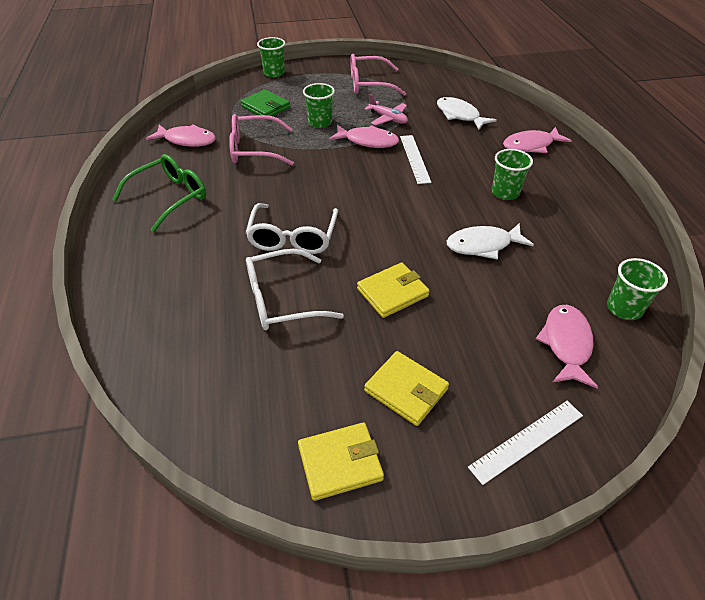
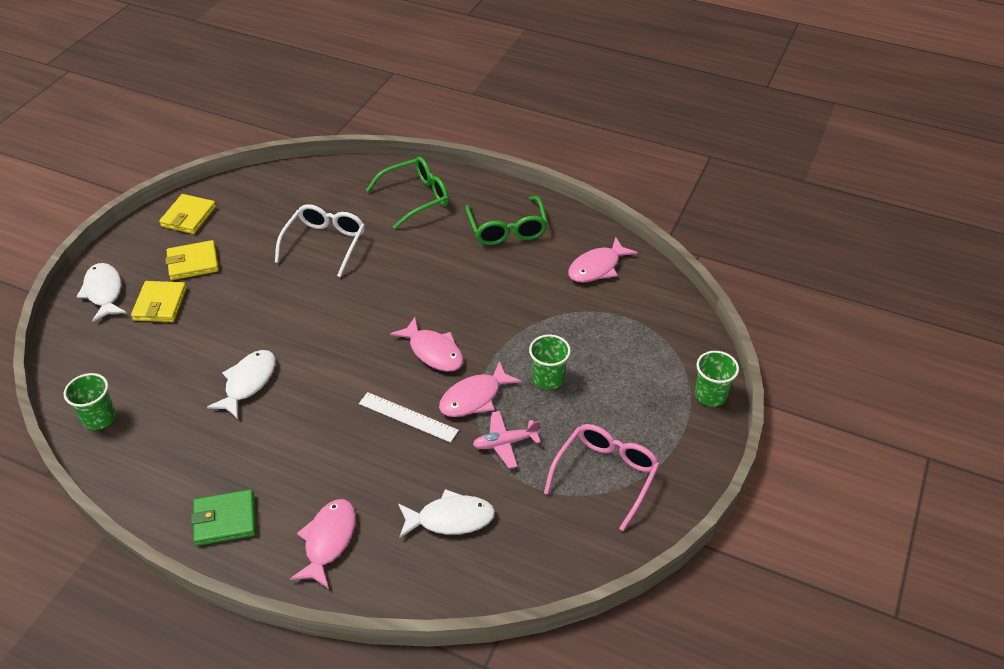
camera: 125 degrees right, 0 degrees up
pink glasses [229,114,294,165] -> none
green wallet [241,89,290,116] -> green wallet moved to [191,489,256,546]
white glasses [246,203,338,254] -> none
yellow wallet [357,263,429,318] -> yellow wallet moved to [131,281,187,322]
white ruler [468,401,583,485] -> white fish [76,263,126,322]
green cup [492,149,533,200] -> none
pink fish [536,305,598,388] -> pink fish moved to [390,317,463,372]
none -> green glasses [366,157,449,229]

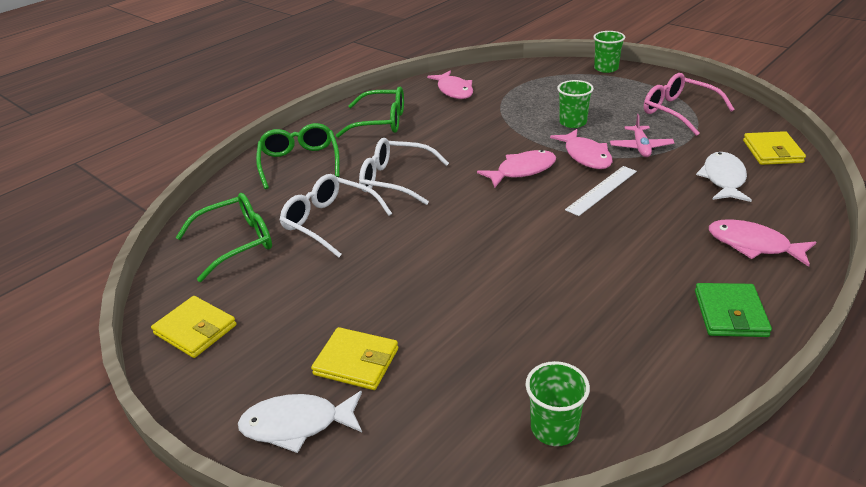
camera: 70 degrees left, 10 degrees down
yellow wallet [165,240,219,280] -> yellow wallet moved to [743,131,806,165]
white fish [207,350,276,419] -> none
none -> green glasses [176,193,272,282]
none -> white glasses [359,138,449,205]

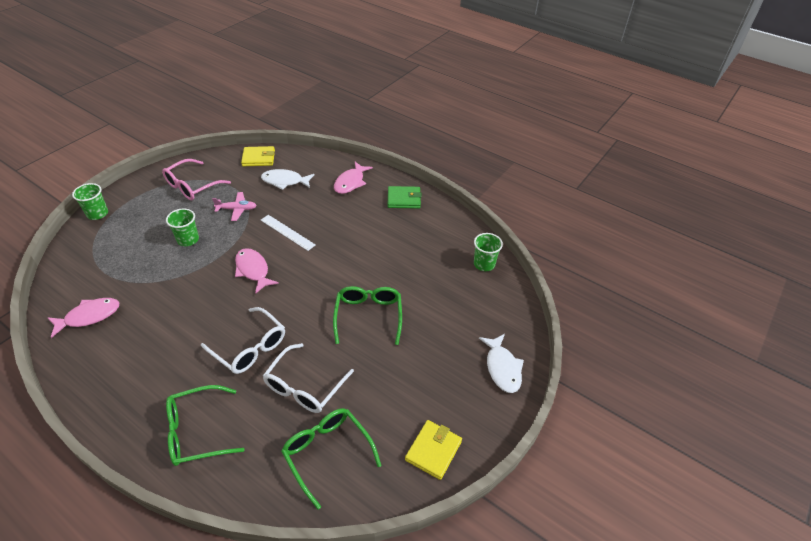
camera: 100 degrees left, 10 degrees up
yellow wallet [311,327,398,390] -> none
green glasses [336,87,404,138] -> green glasses moved to [333,286,402,345]
white glasses [359,138,449,205] -> white glasses turned 60 degrees counterclockwise [201,307,285,374]
pink fish [550,129,613,169] -> none

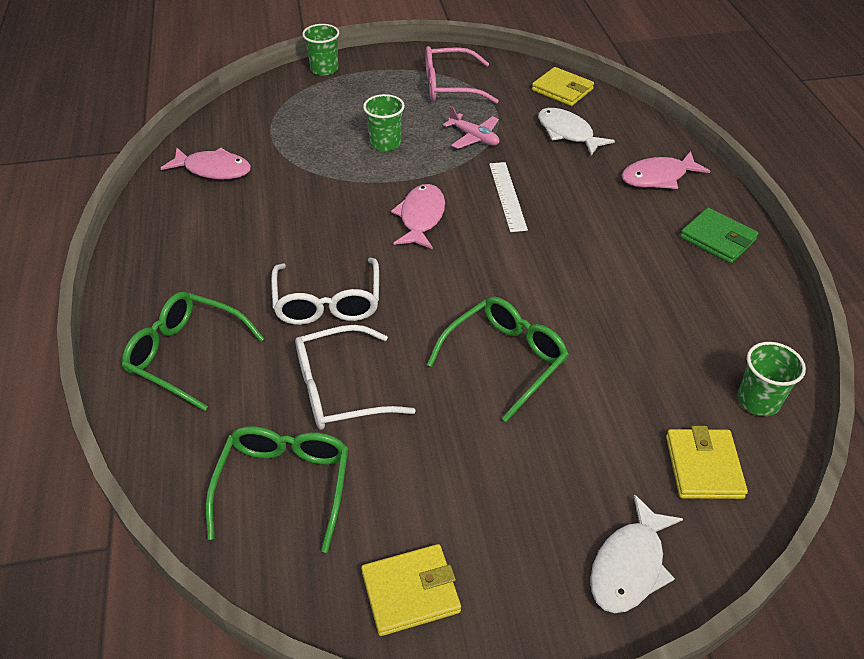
camera: 45 degrees right, 0 degrees up
none -> yellow wallet [666,426,748,499]

